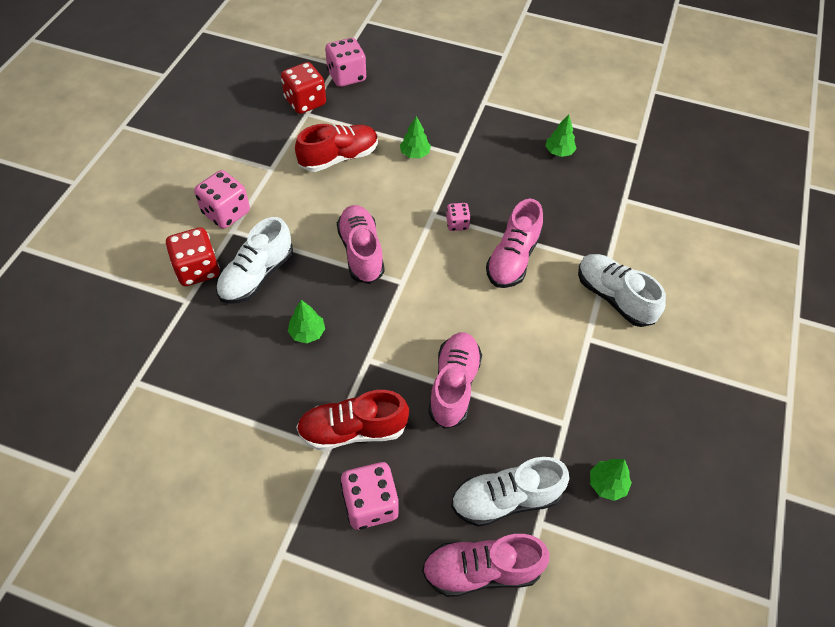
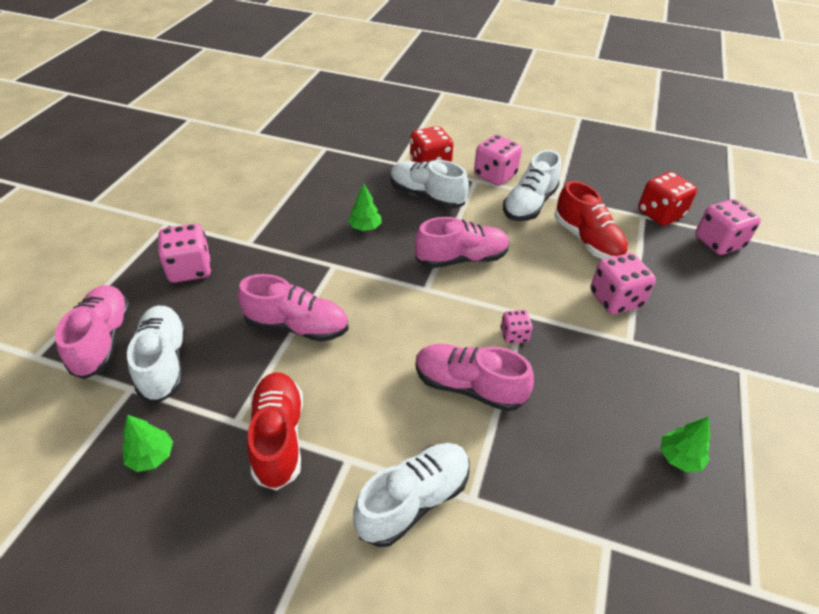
camera: 90 degrees right, 10 degrees down
red shoe [296,390,409,450] -> red shoe moved to [247,372,303,491]
green tree [400,116,431,158] -> pink dice [590,253,656,315]
none -> white shoe [503,150,561,221]

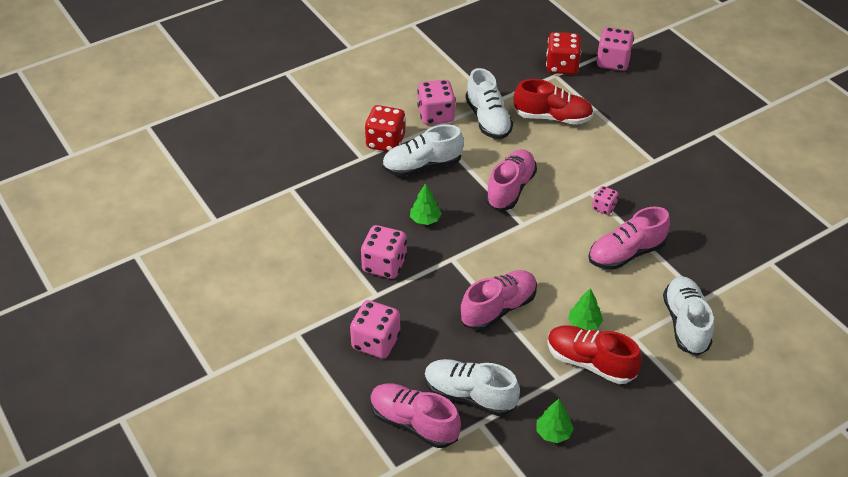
camera: 50 degrees left, 0 degrees up
pink dice [590,253,656,315] -> pink dice moved to [361,225,407,279]
green tree [660,417,711,472] -> green tree moved to [568,288,603,330]

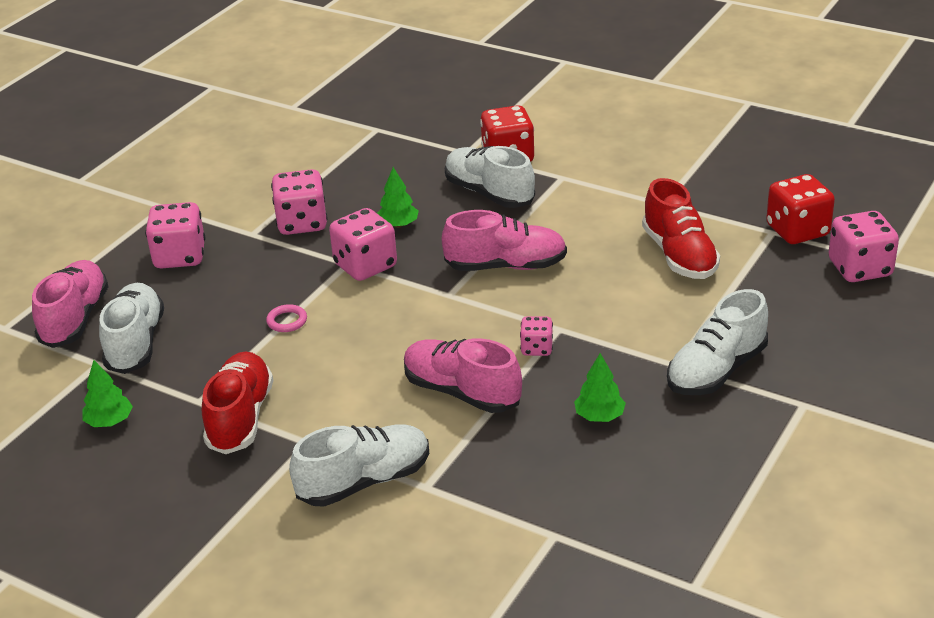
camera: 65 degrees right, 10 degrees down
pink dice [417,80,456,125] -> pink dice moved to [329,208,397,281]
pink shoe [460,270,537,331] -> pink ring [266,304,307,332]
white shoe [466,68,513,139] -> white shoe moved to [667,289,768,395]
green tree [568,288,603,330] -> green tree moved to [574,353,626,422]

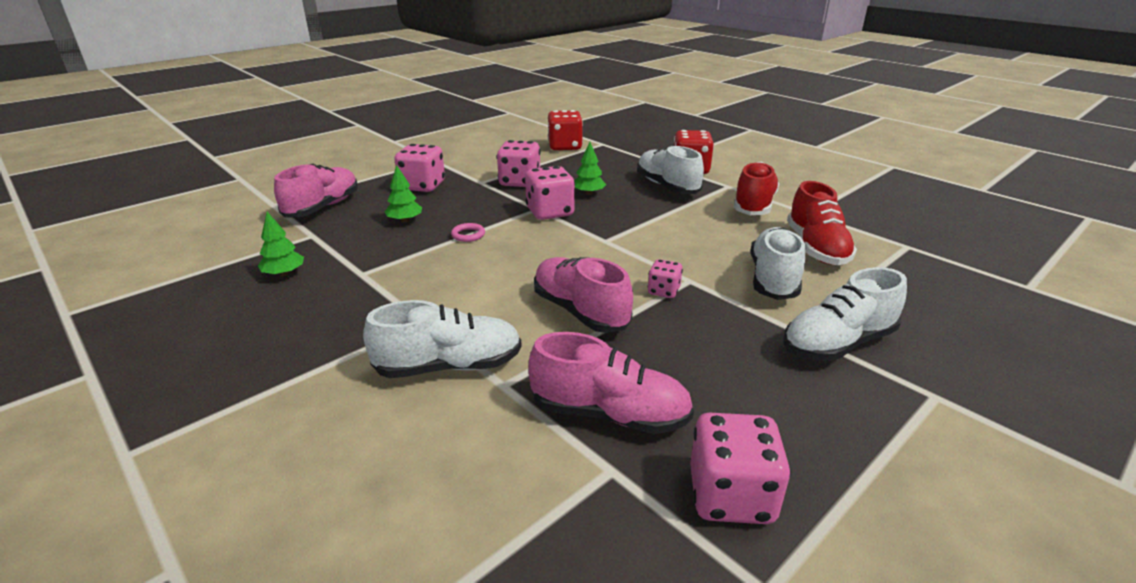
camera: 15 degrees right, 5 degrees down
white shoe [99,283,164,374] -> white shoe moved to [750,227,805,300]
red shoe [202,352,273,454] -> red shoe moved to [734,162,779,215]
pink shoe [442,210,567,271] -> pink shoe moved to [528,332,694,434]
green tree [574,353,626,422] -> green tree moved to [385,165,422,223]
red dice [766,174,835,244] -> red dice moved to [548,110,583,150]
pink dice [828,211,899,282] -> pink dice moved to [690,413,791,524]

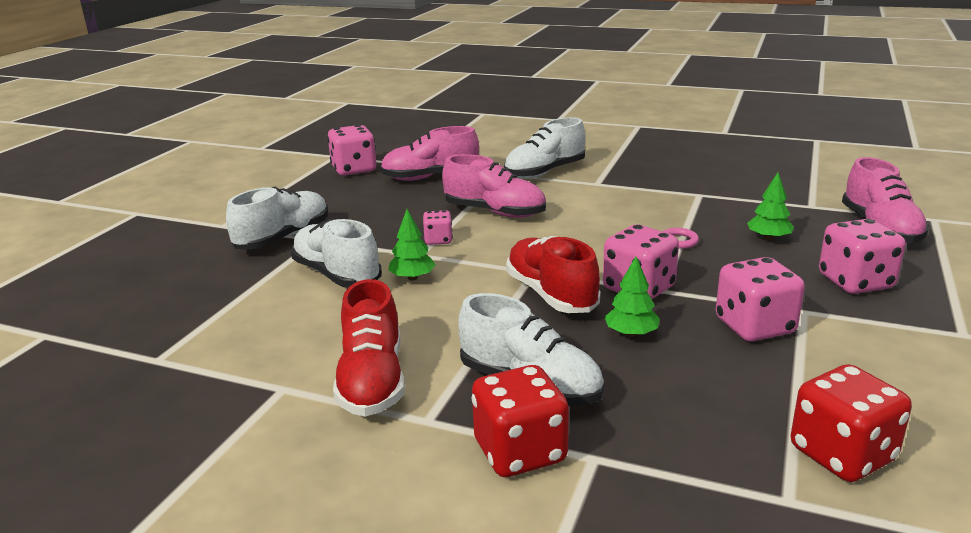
camera: 155 degrees right, 5 degrees down
green tree [258,212,304,276] -> green tree moved to [388,209,436,281]
white shoe [750,227,805,300] -> white shoe turned 150 degrees clockwise [291,219,382,288]
red shoe [787,181,857,265] -> red shoe moved to [506,236,600,313]

